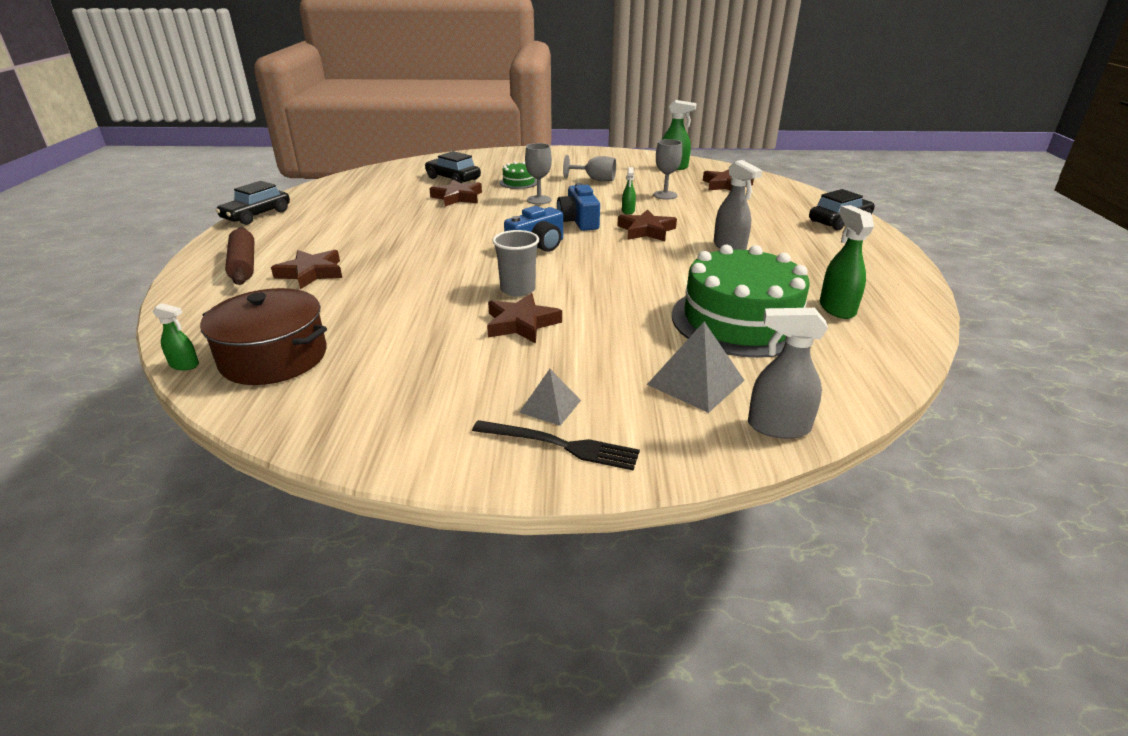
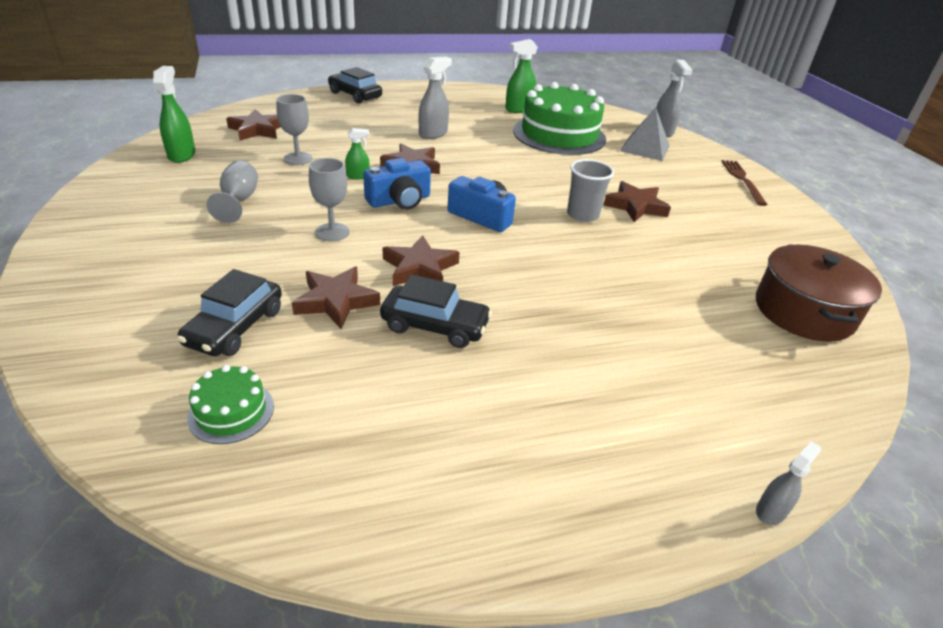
camera: 110 degrees left, 5 degrees up
green spray bottle [153,303,199,370] -> none
black car [216,181,290,225] -> black car moved to [380,275,492,348]
brown rolling pin [225,227,254,285] -> none
brown star [271,250,342,289] -> brown star moved to [383,235,460,286]
black fork [472,420,640,471] -> brown fork [721,160,768,206]
green cake [500,162,537,189] -> green cake moved to [187,365,274,444]
grey pyramid [519,369,581,426] -> none
none -> grey spray bottle [756,441,821,525]

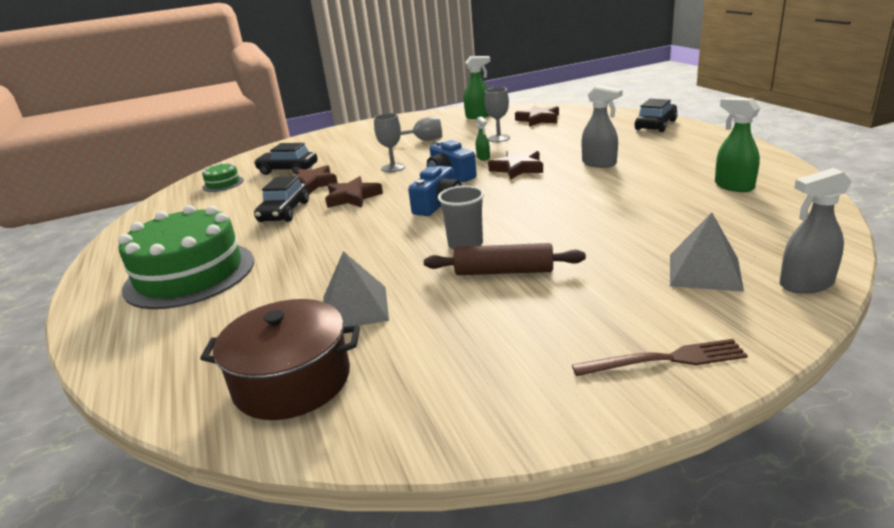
camera: 90 degrees right, 10 degrees down
green cake [513,82,606,155] -> green cake moved to [118,205,254,309]
brown star [603,181,671,222] -> brown rolling pin [424,243,586,275]
grey spray bottle [756,441,821,525] -> none
none -> grey pyramid [323,251,389,327]

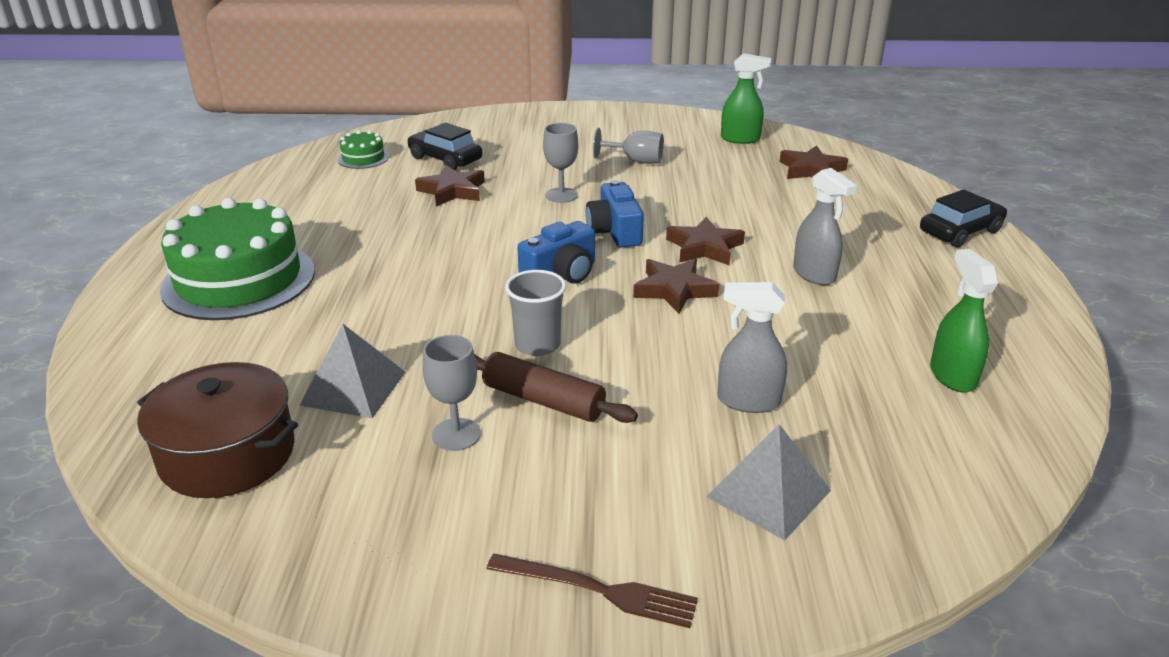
camera: 20 degrees right, 5 degrees up
black car [254,176,309,222] -> none
brown star [325,176,383,208] -> brown star moved to [633,259,719,314]
green spray bottle [476,117,490,160] -> none
grey goblet [485,87,510,142] -> grey goblet moved to [422,335,481,451]
grey spray bottle [779,168,852,294] -> grey spray bottle moved to [718,282,787,413]

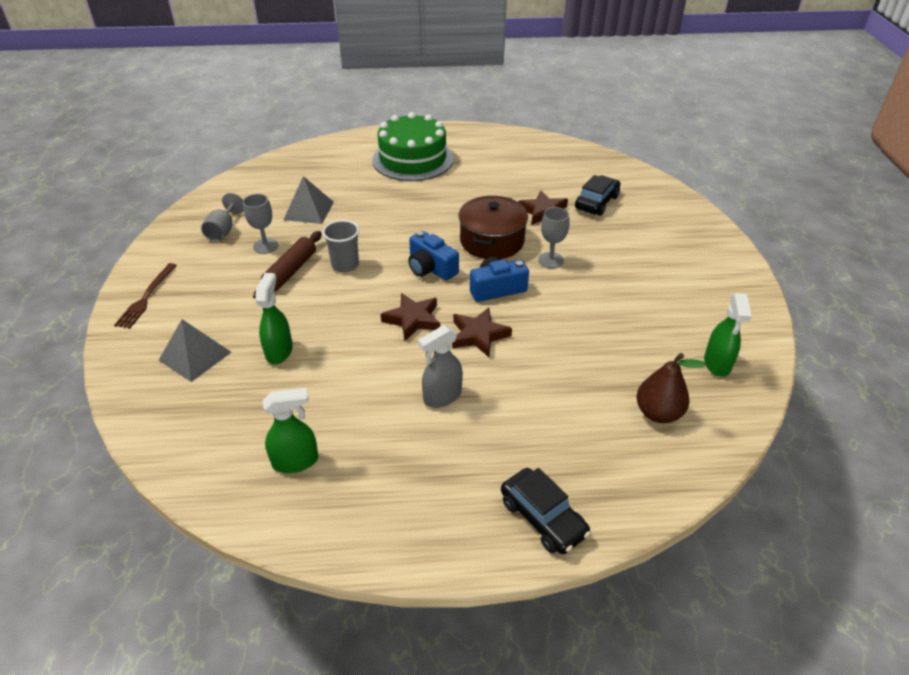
camera: 85 degrees right, 10 degrees up
brown pot [137,362,298,498] -> brown pot moved to [459,196,528,259]
green cake [337,130,389,169] -> none
grey goblet [593,128,664,164] -> grey goblet moved to [201,193,244,242]
grey spray bottle [718,282,787,413] -> green spray bottle [255,273,293,364]
brown star [779,146,848,179] -> brown pear [636,353,705,423]

